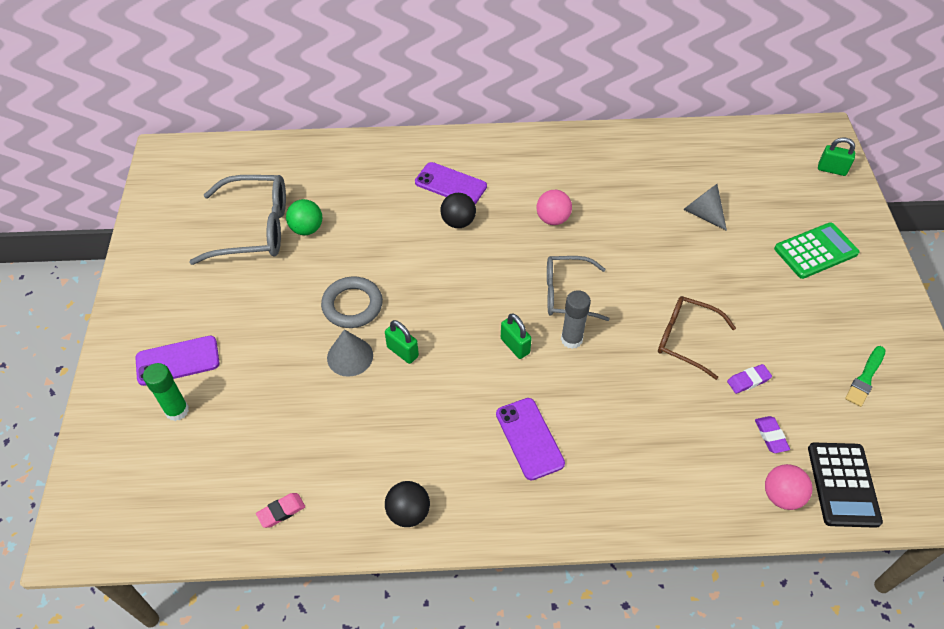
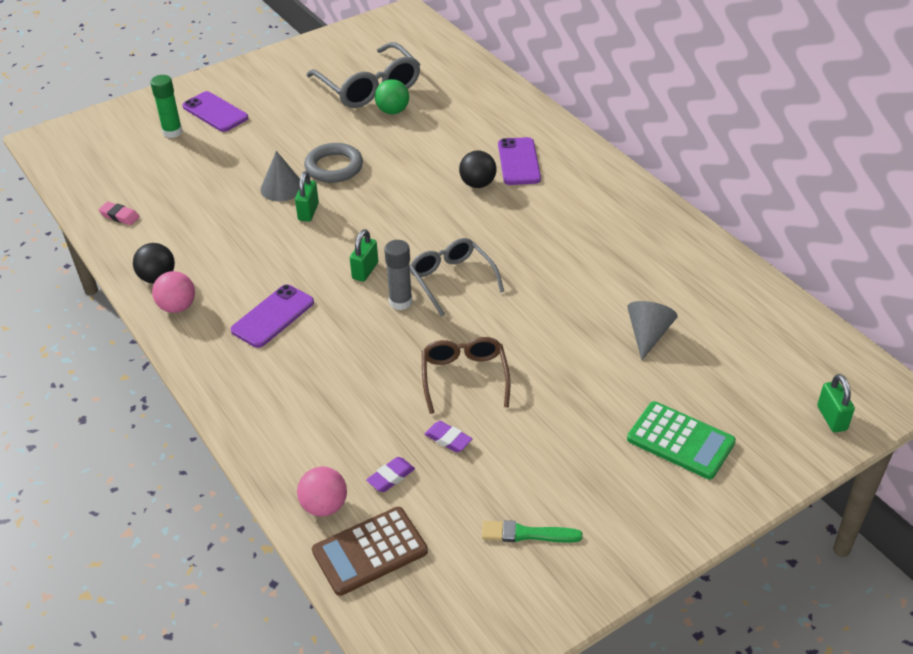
camera: 60 degrees right, 10 degrees down
pink ball [536,190,572,225] -> pink ball moved to [152,271,195,313]
black calculator [808,443,883,528] -> brown calculator [312,507,428,596]

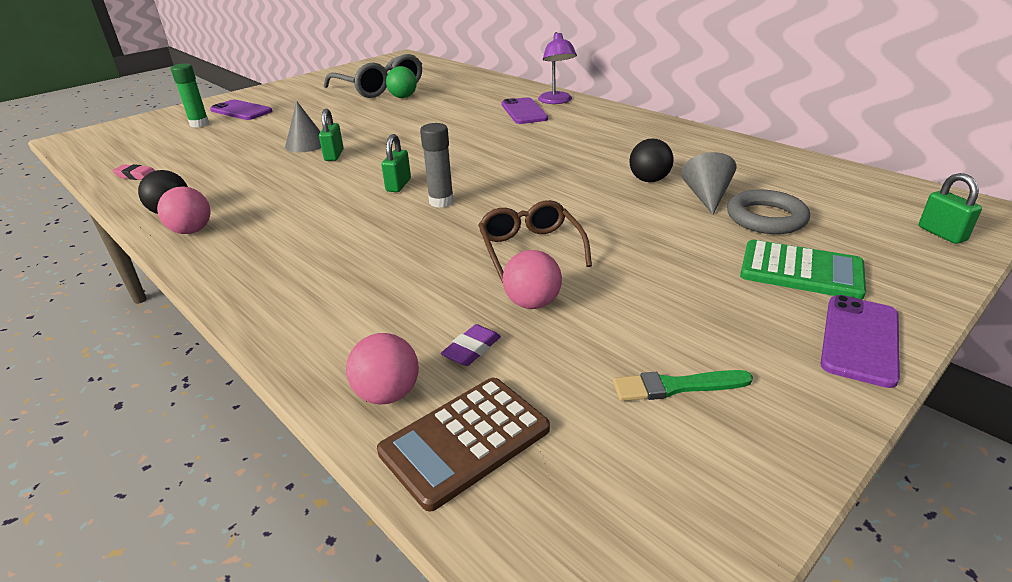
camera: 10 degrees left, 10 degrees down
purple phone [231,284,314,348] -> purple phone moved to [821,295,900,388]
grey ring [304,143,363,183] -> grey ring moved to [727,190,810,234]
grey glasses [410,238,504,316] -> none
purple eraser [424,421,473,453] -> pink ball [503,250,562,309]
black ball [459,150,496,188] -> black ball moved to [629,138,674,182]
none -> purple lamp [538,32,577,104]

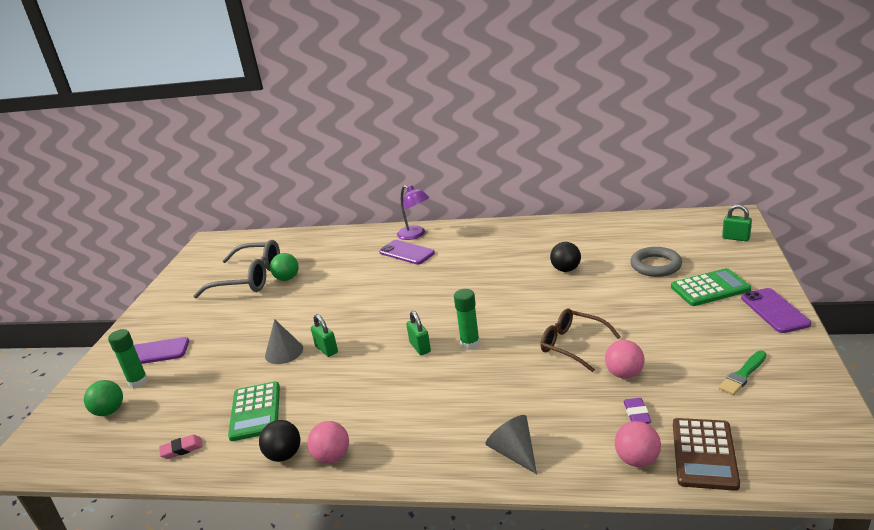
camera: 35 degrees left, 5 degrees down
grey glue stick [420,123,454,208] -> green glue stick [454,289,480,350]
grey cone [681,152,736,215] -> grey cone moved to [486,415,537,474]
none -> green ball [84,380,123,416]
none -> green calculator [228,381,280,441]

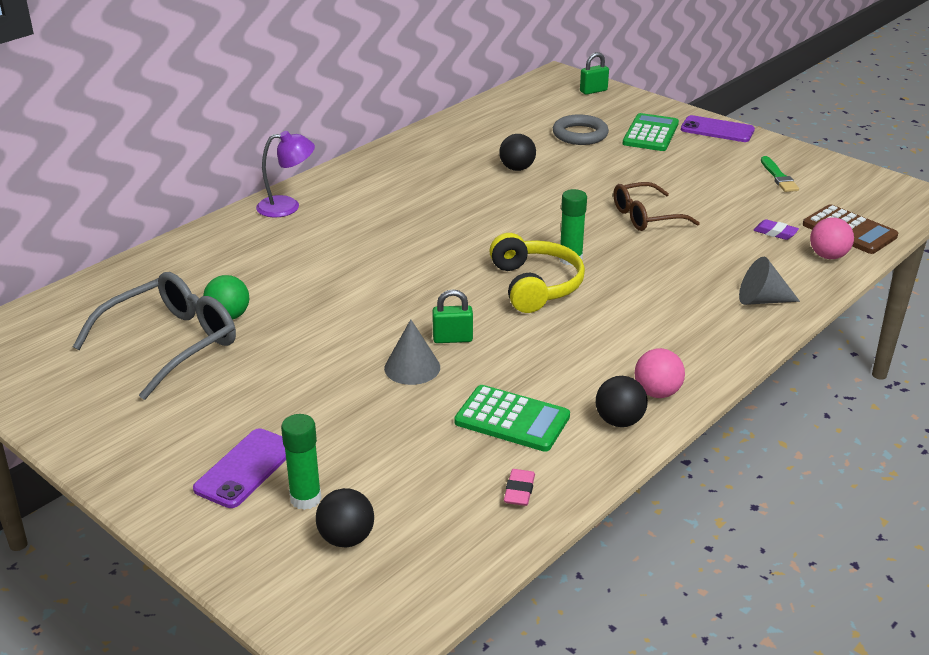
camera: 60 degrees left, 5 degrees up
green ball [84,380,123,416] -> black ball [316,488,374,548]
purple phone [379,240,435,265] -> none
green padlock [406,311,431,355] -> yellow headphones [489,233,585,313]
pink ball [605,340,645,379] -> none

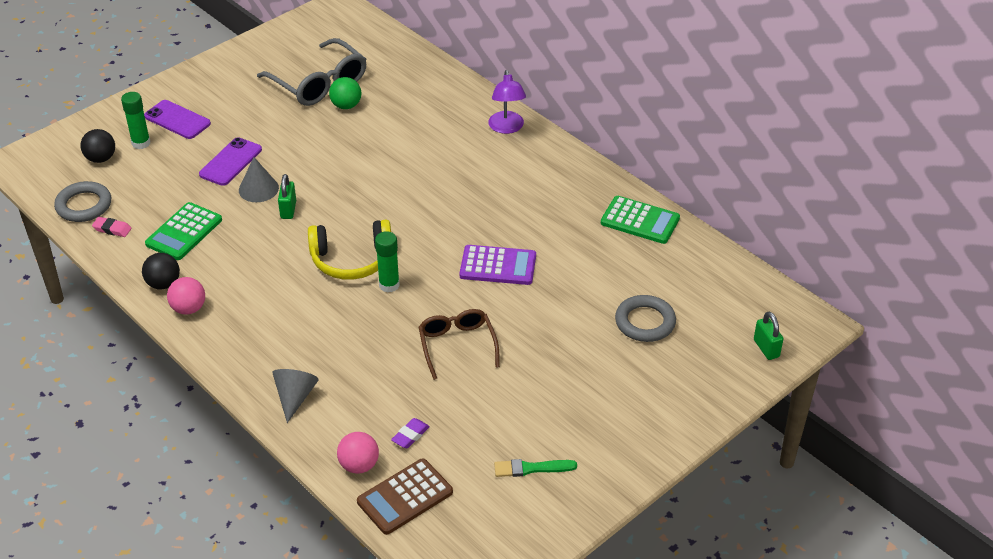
camera: 95 degrees right, 10 degrees up
black ball [499,134,536,171] -> none
green calculator [623,113,679,151] -> green calculator moved to [601,196,680,244]
purple phone [681,115,755,142] -> purple phone moved to [199,137,262,186]
none -> grey ring [54,181,111,222]
none -> purple calculator [460,245,536,285]

